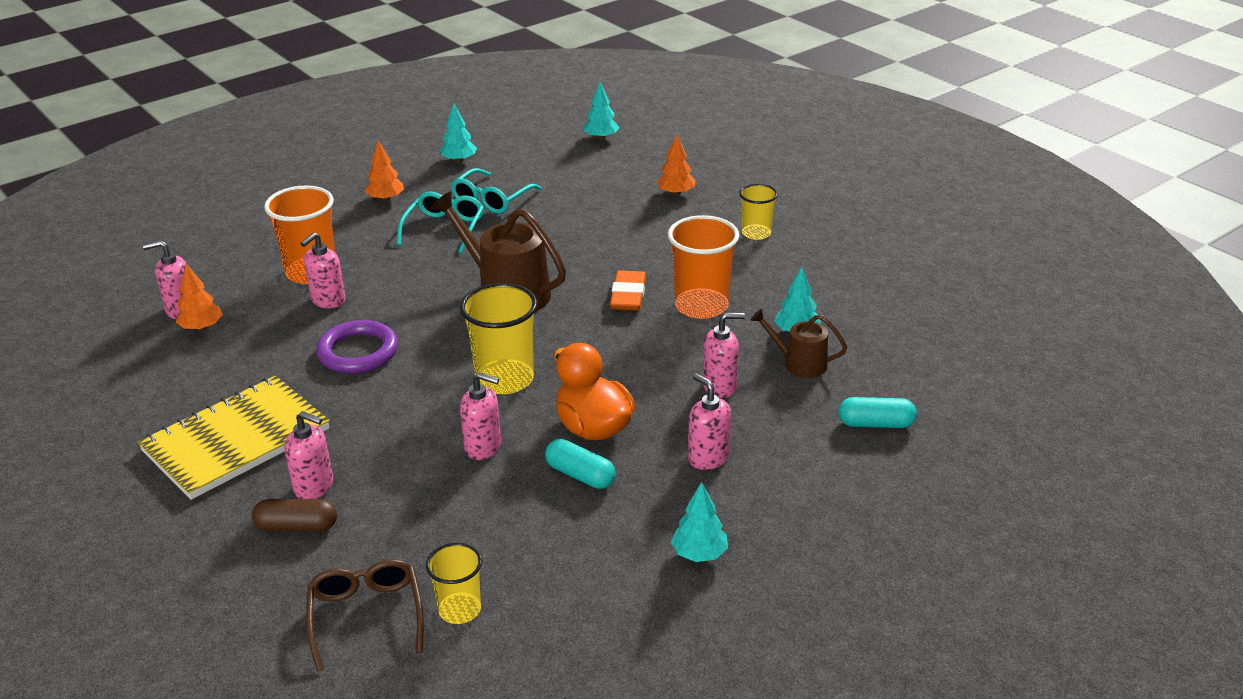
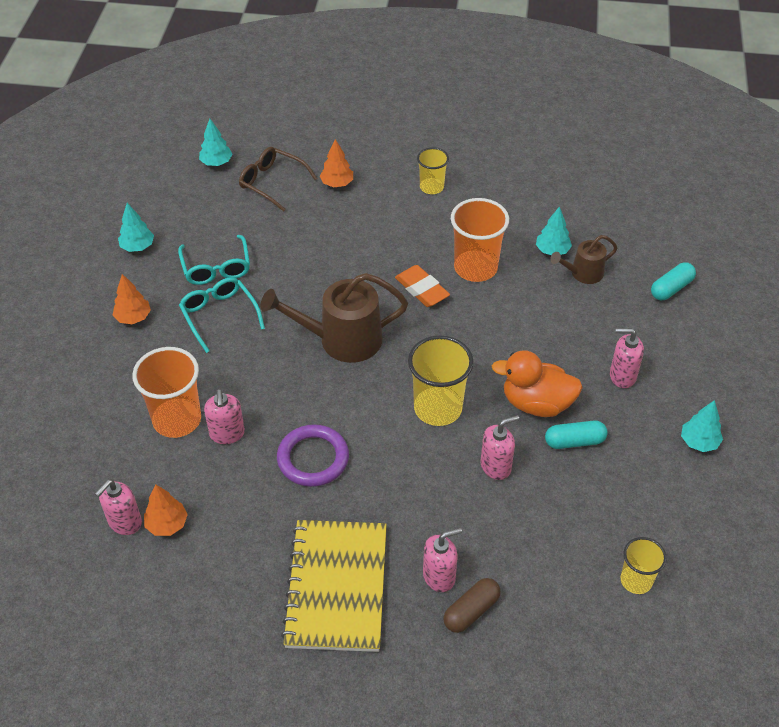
camera: 45 degrees left, 15 degrees up
brown glasses [306,559,424,672] -> brown glasses moved to [239,147,318,212]
pink soap dispenser [703,313,745,398] -> none

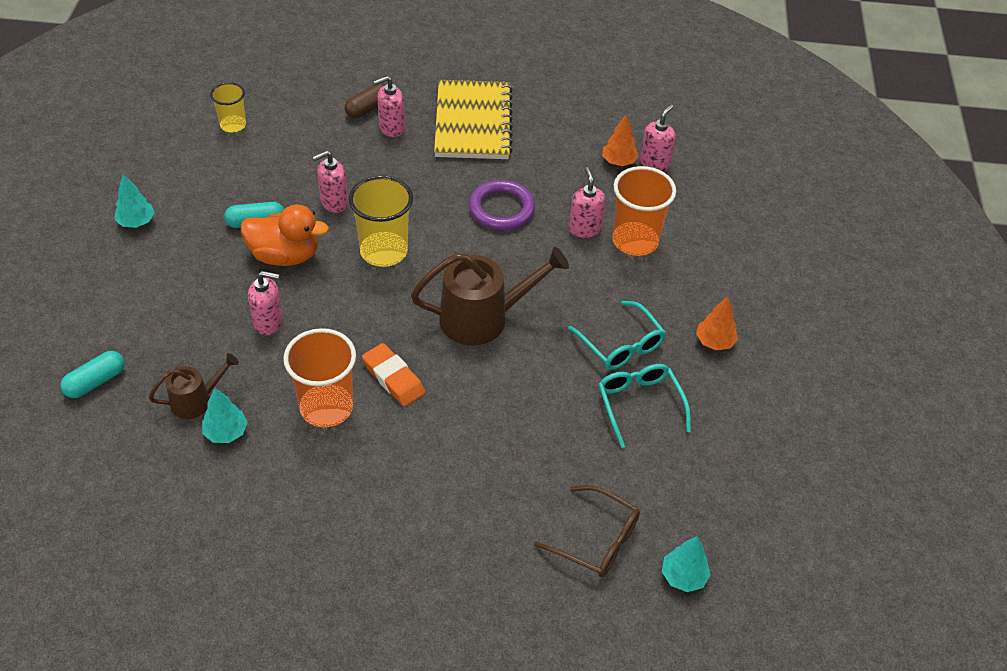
camera: 175 degrees right, 0 degrees up
turquoise tree [118,203,154,252] -> none
orange tree [320,139,353,187] -> none
yellow cup [417,147,449,194] -> none
pink soap dispenser [610,328,644,388] -> pink soap dispenser moved to [248,271,283,335]

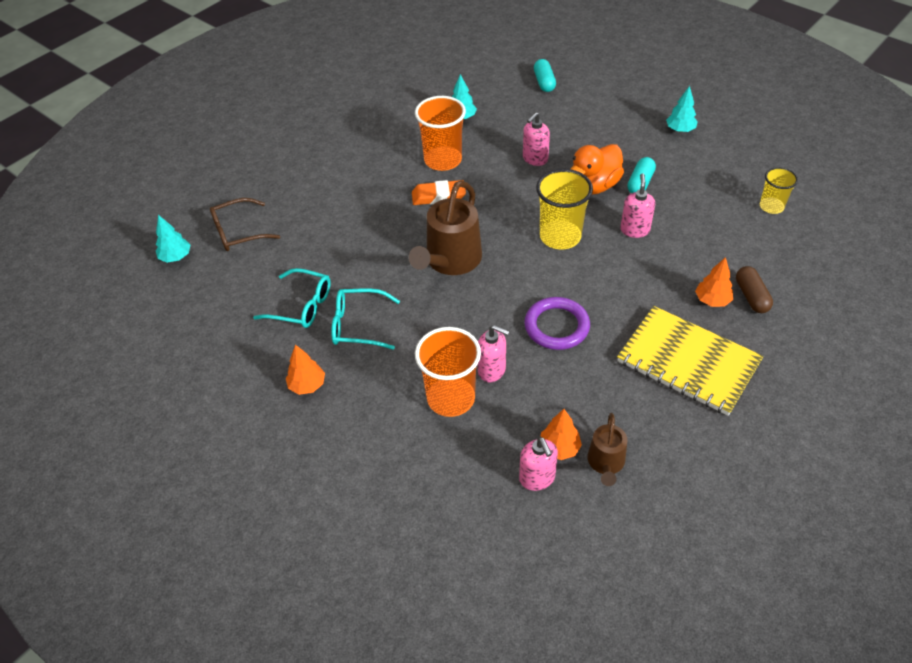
camera: 130 degrees right, 0 degrees up
brown watering can [149,353,239,419] -> brown watering can moved to [587,413,627,486]
pink soap dispenser [373,76,405,137] -> orange tree [695,257,733,307]

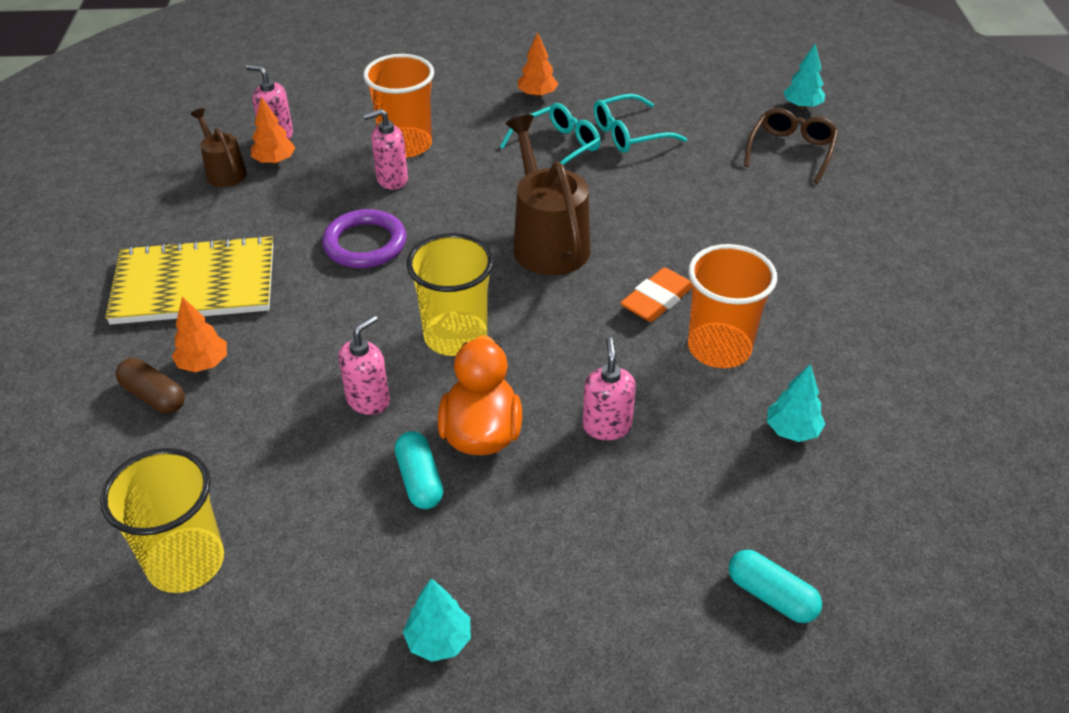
camera: 135 degrees right, 5 degrees down
pink soap dispenser [620,173,655,238] -> pink soap dispenser turned 105 degrees counterclockwise [338,315,390,415]
yellow cup [760,167,798,214] -> yellow cup [100,448,224,593], size x1.69

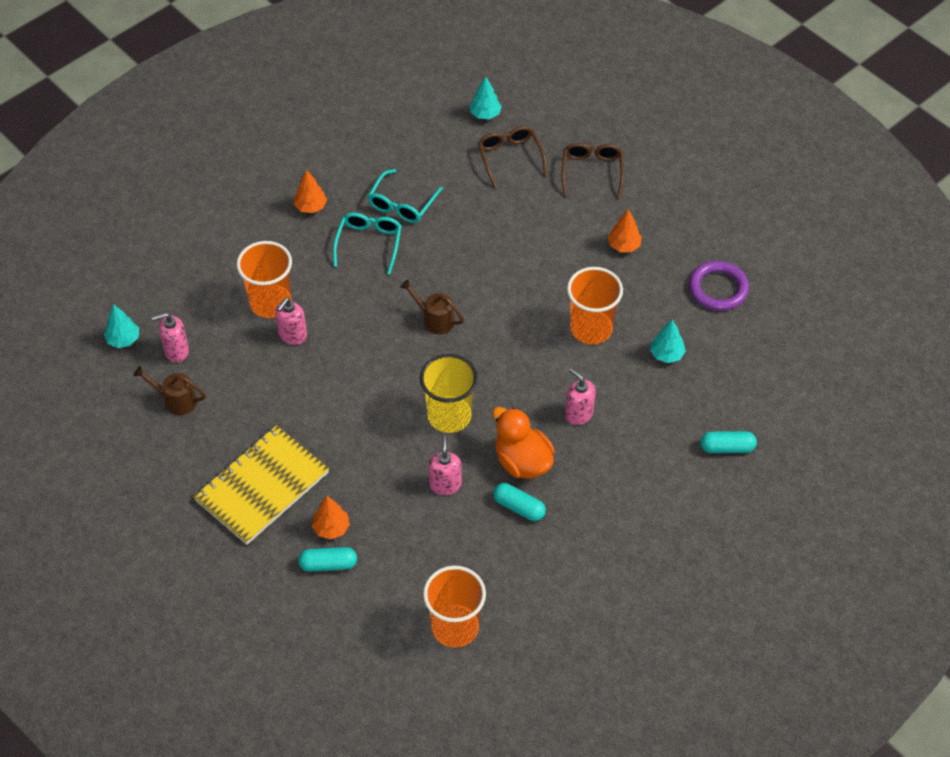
camera: 40 degrees left, 10 degrees up
yellow cup [100,448,224,593] -> orange cup [423,566,486,648]
brown capsule [116,358,185,413] -> turquoise capsule [298,547,357,572]
orange tree [251,97,295,164] -> orange tree moved to [608,209,642,252]
purple ring [322,209,407,268] -> purple ring moved to [689,261,749,311]
turquoise tree [403,578,471,662] -> turquoise tree moved to [104,305,139,348]
brown watering can [506,115,590,275] -> brown watering can [400,279,464,334], size x0.55
orange eraser [620,267,692,322] -> none
none -> brown glasses [561,143,624,199]

